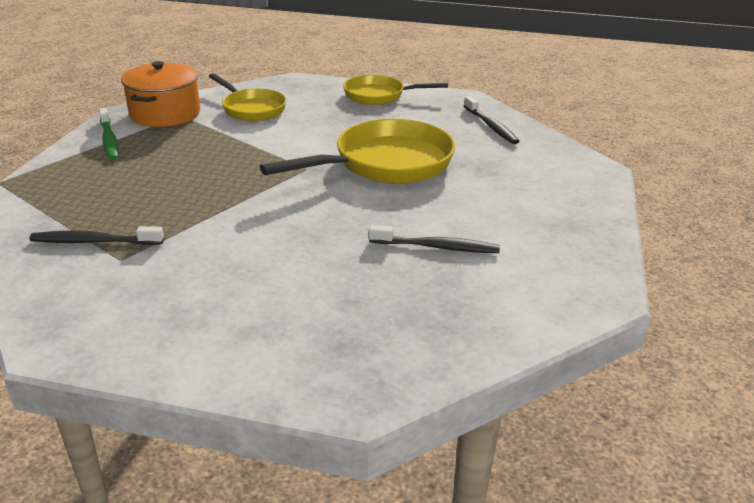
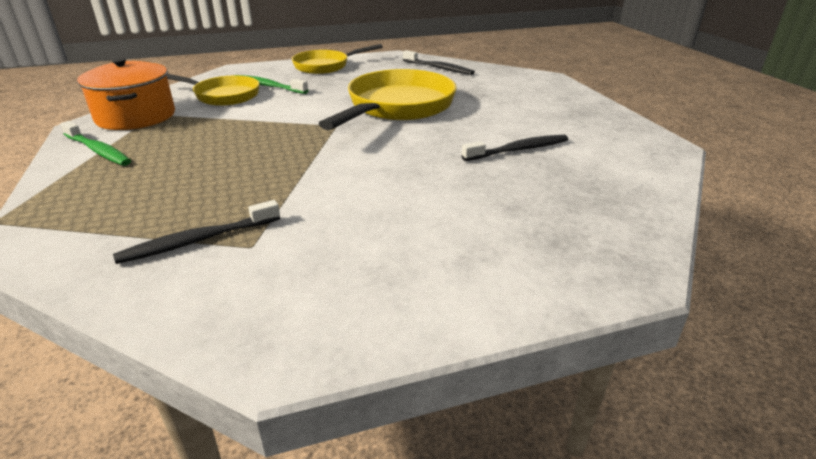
camera: 30 degrees left, 0 degrees up
none -> green toothbrush [234,75,308,94]

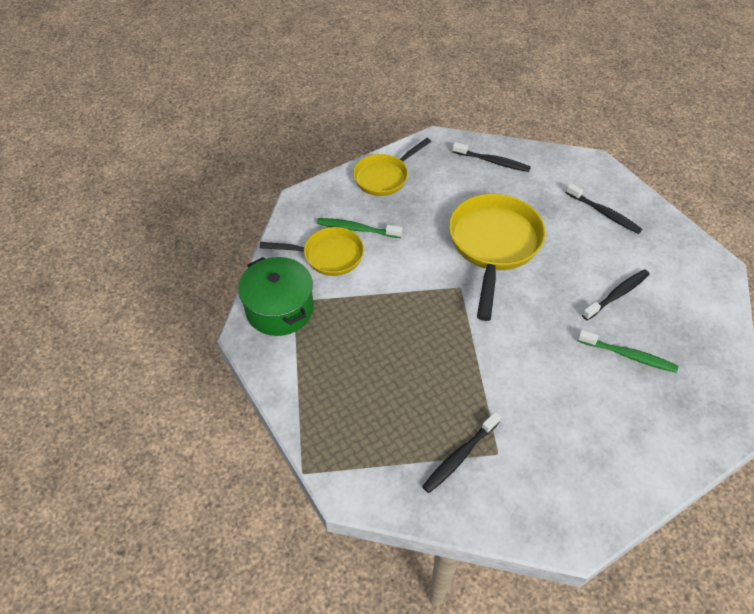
camera: 15 degrees left, 20 degrees up
green toothbrush [60,121,131,166] -> green toothbrush moved to [578,330,678,373]
orange pot [77,58,175,130] -> green pot [238,257,314,336]
none -> black toothbrush [566,183,642,234]

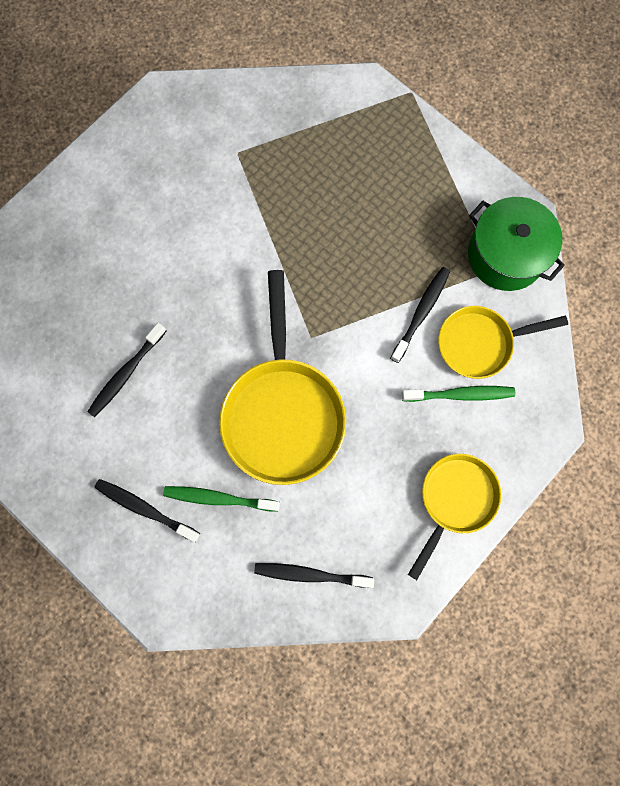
camera: 165 degrees right, 25 degrees up
black toothbrush [422,412,501,493] -> black toothbrush moved to [390,267,450,363]
green toothbrush [578,330,678,373] -> green toothbrush moved to [163,486,280,512]

